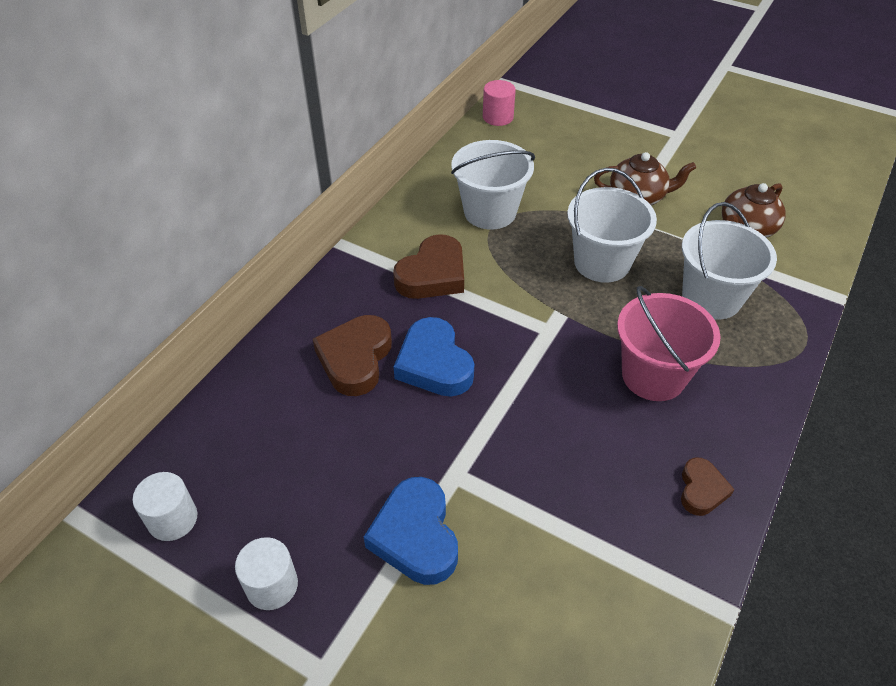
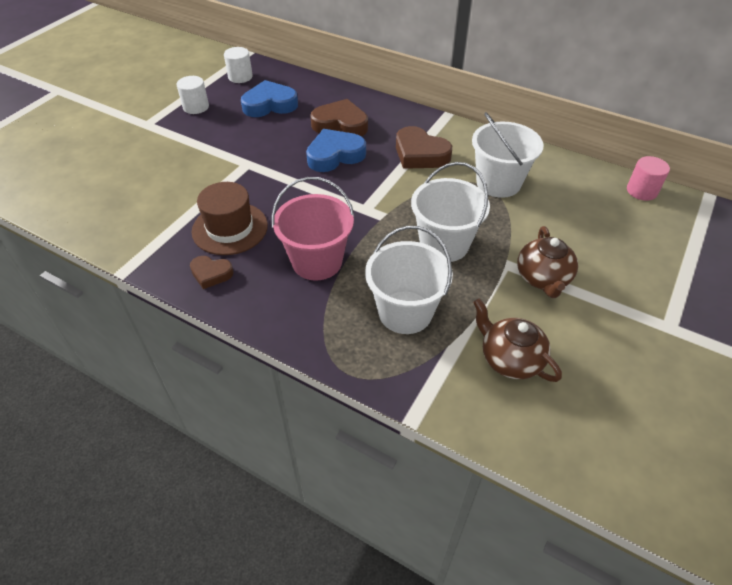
camera: 90 degrees right, 0 degrees up
blue heart [364,477,458,585] -> blue heart moved to [241,80,298,117]
none -> brown hat [192,182,268,255]

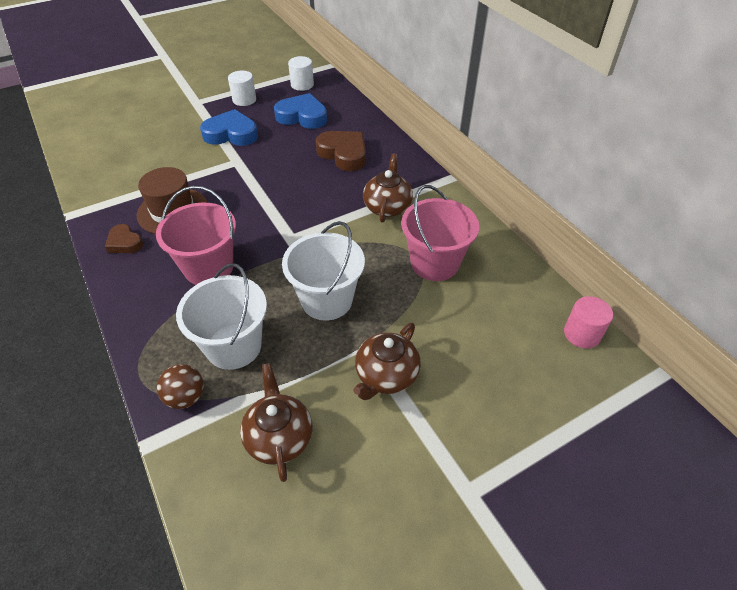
camera: 30 degrees right, 0 degrees up
blue heart [306,129,366,172] -> blue heart moved to [200,109,258,146]
brown heart [396,126,452,169] -> brown teapot [363,153,413,223]
white bucket [472,112,543,198] -> pink bucket [401,185,479,281]
none -> brown ball [157,364,204,409]

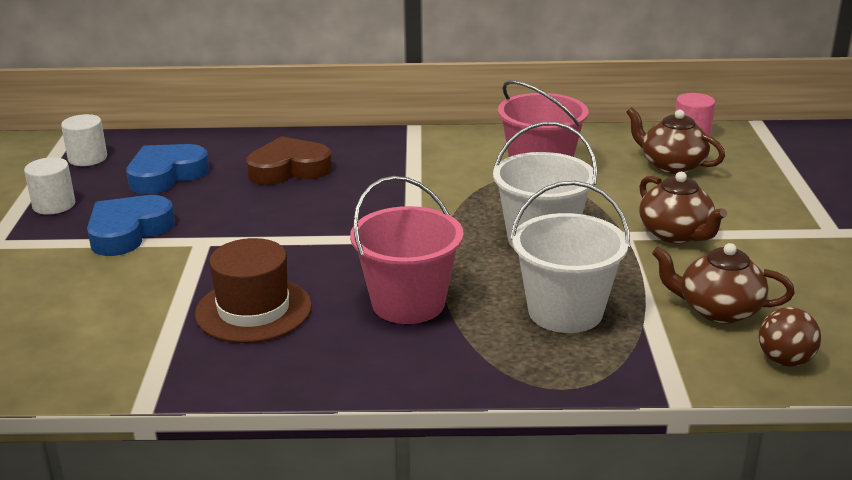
camera: 60 degrees left, 20 degrees down
brown heart [105,224,143,253] -> none
brown ball [157,364,204,409] -> brown ball moved to [759,307,821,367]
brown teapot [363,153,413,223] -> brown teapot moved to [627,107,725,174]

